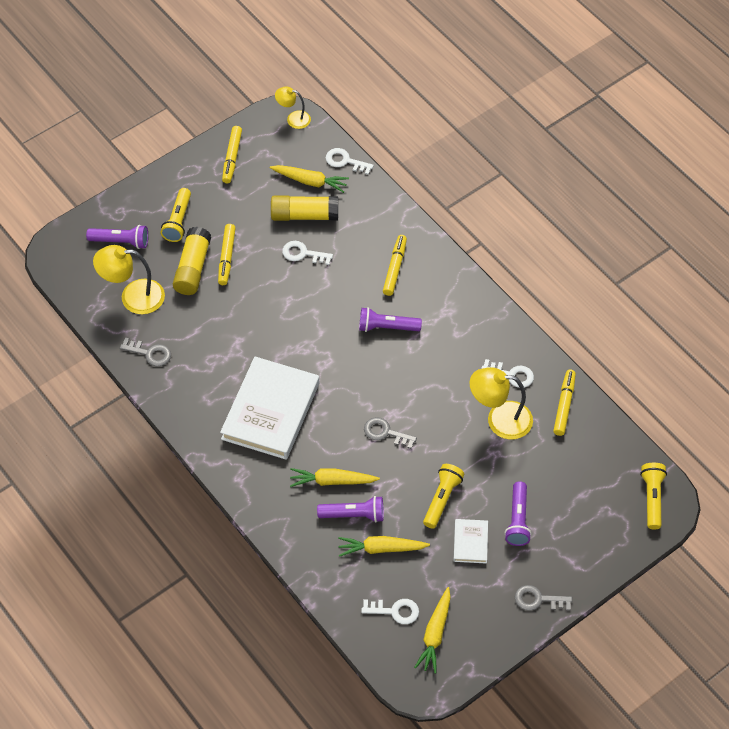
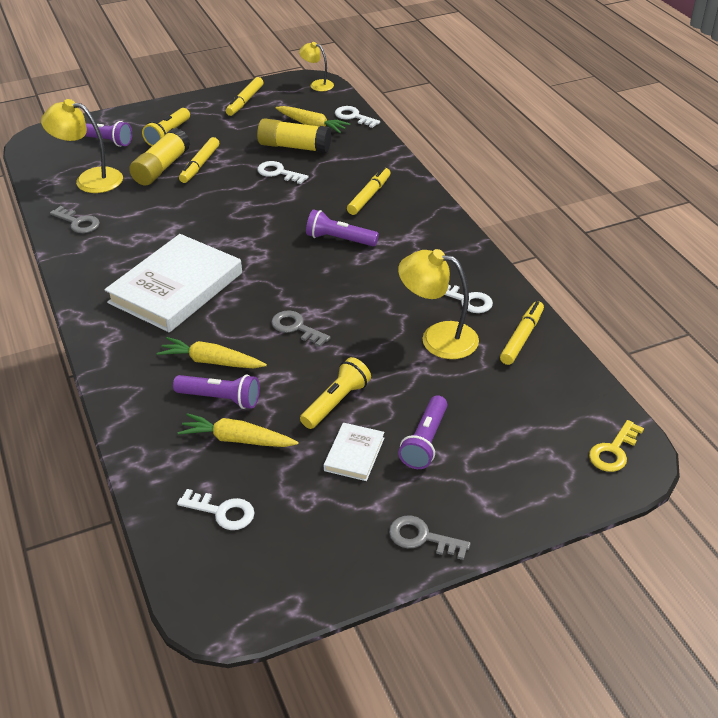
camera: 15 degrees right, 15 degrees down
yellow carrot [414,587,451,673] -> none
yellow flashlight [640,463,667,530] -> yellow key [589,420,644,472]

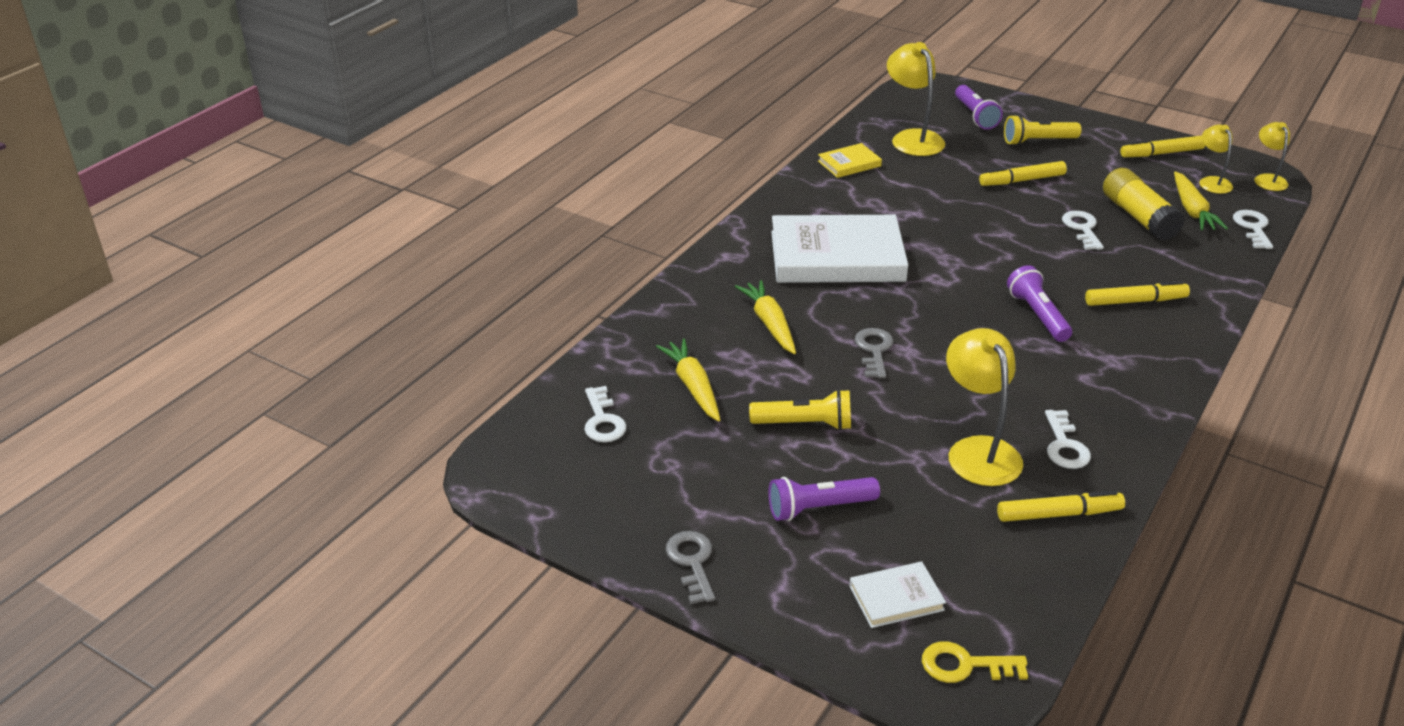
camera: 55 degrees right, 5 degrees down
grey key [50,206,100,233] -> yellow book [818,143,882,178]
yellow glue stick [129,128,190,185] -> none
purple flashlight [173,374,260,409] -> none
white book [324,423,384,481] -> white book moved to [849,561,946,628]
none -> yellow lamp [1199,125,1233,194]

